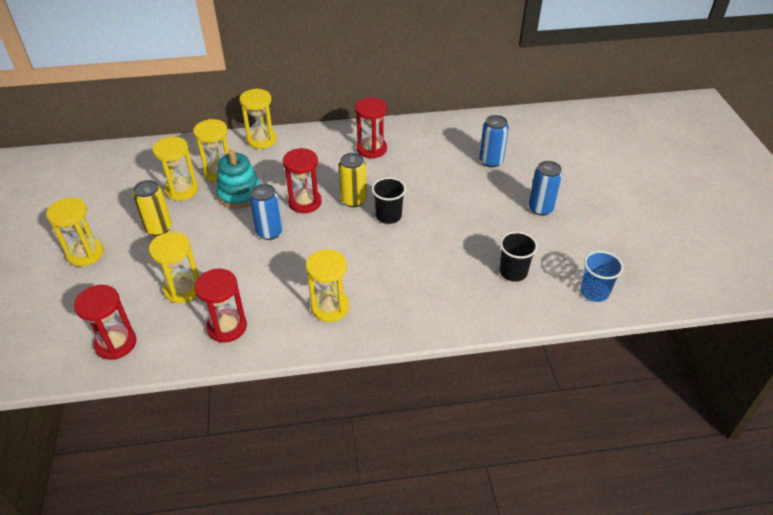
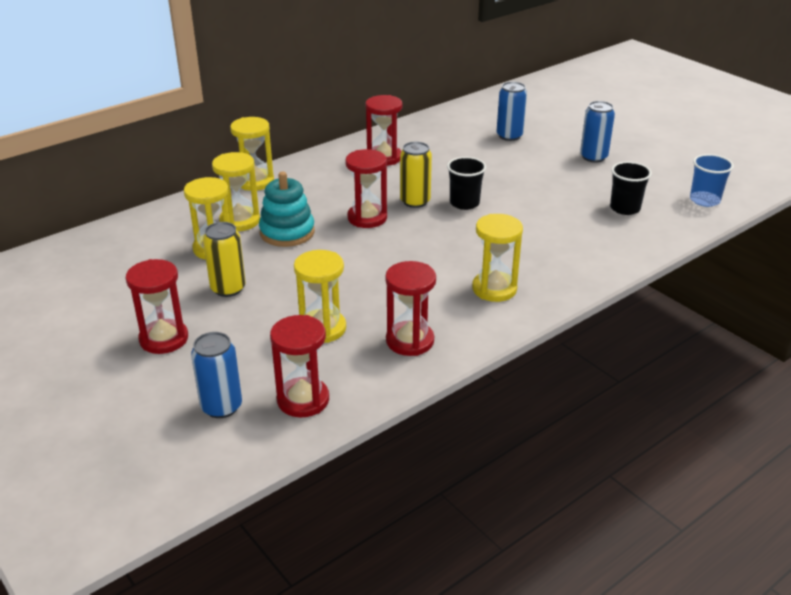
camera: 30 degrees left, 10 degrees down
yellow hourglass [46,198,104,267] -> red hourglass [126,259,188,354]
blue can [249,184,283,240] -> blue can moved to [191,332,242,418]

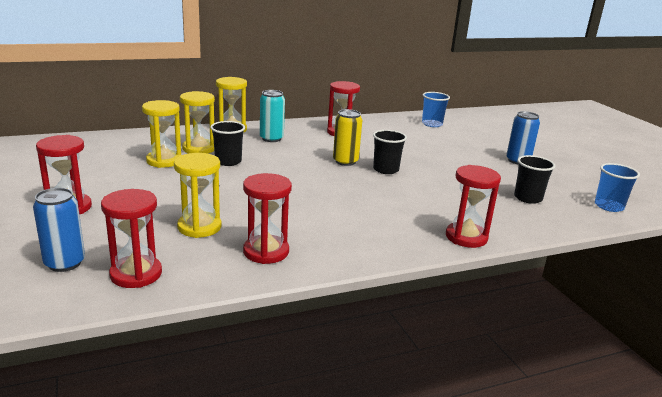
camera: 15 degrees right, 10 degrees down
yellow can [203,222,246,297] -> none
turquoise stacking toy [259,172,315,247] -> black cup [210,121,245,166]
red hourglass [345,149,387,228] -> red hourglass moved to [446,165,501,248]
yellow hourglass [472,214,523,302] -> none
blue can [496,82,527,141] -> none
none -> turquoise can [260,90,285,142]
none -> blue cup [422,92,450,127]

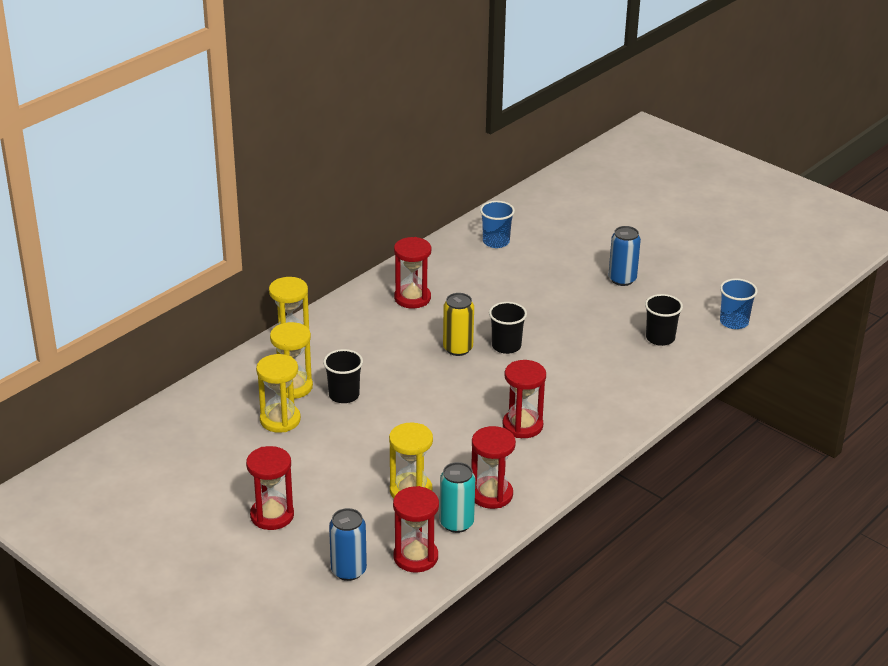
camera: 25 degrees left, 10 degrees up
turquoise can [260,90,285,142] -> turquoise can moved to [440,462,475,533]
red hourglass [446,165,501,248] -> red hourglass moved to [502,360,546,438]

